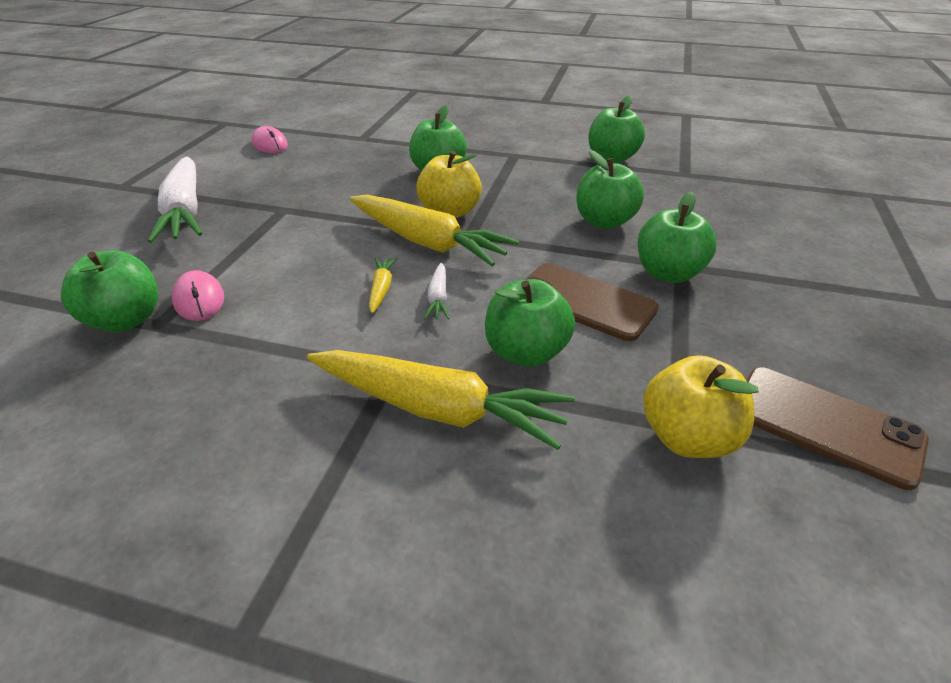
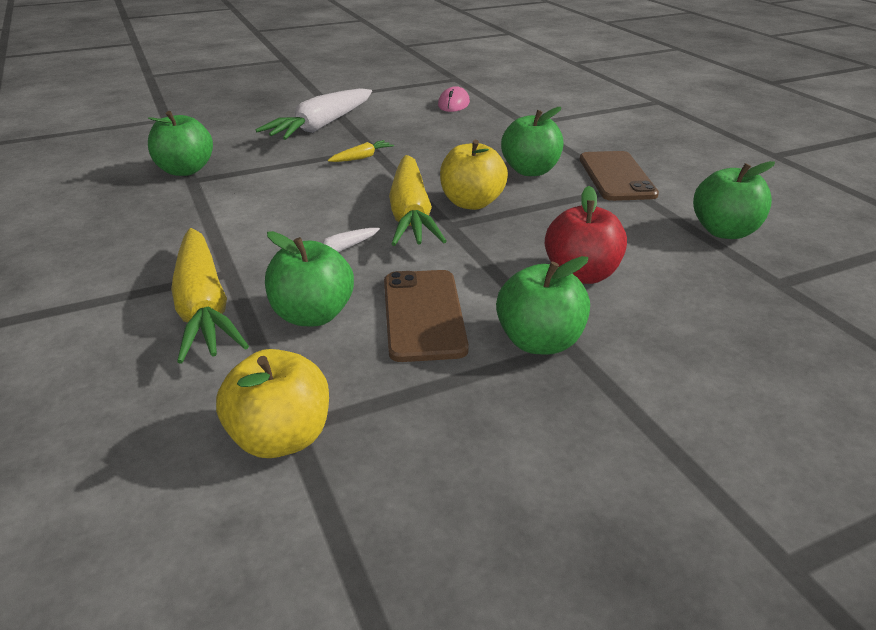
camera: 50 degrees right, 5 degrees down
pink mouse [172,270,224,321] -> none
yellow carrot [369,258,397,314] -> yellow carrot moved to [328,140,394,162]
green apple [576,150,644,229] -> red apple [545,186,627,284]
brown phone [746,367,929,490] -> brown phone moved to [580,151,659,201]

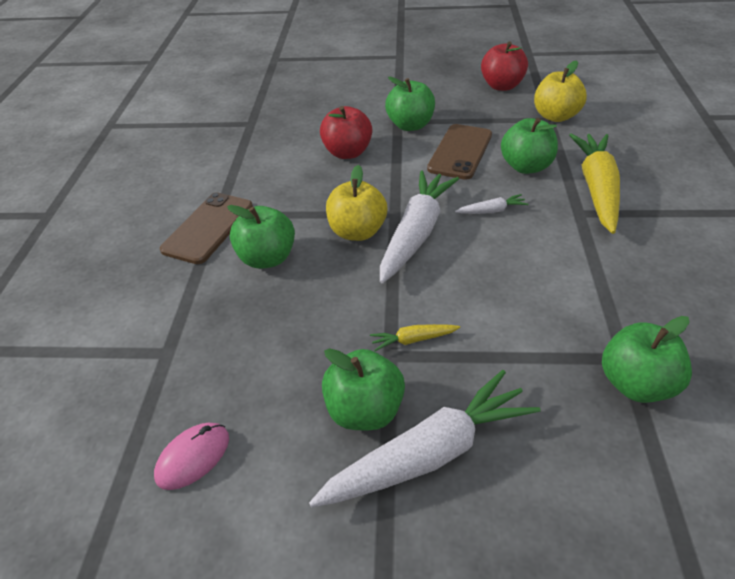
camera: 150 degrees left, 10 degrees up
yellow carrot [389,155,447,246] -> white carrot [380,171,459,283]
green apple [693,161,775,239] -> green apple moved to [322,348,405,430]
none -> red apple [481,42,528,91]

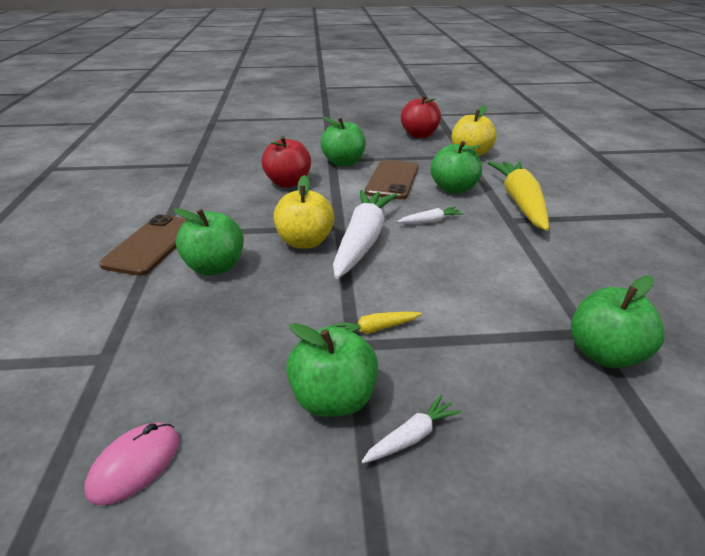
camera: 10 degrees left, 10 degrees down
white carrot [309,370,541,508] -> white carrot [361,395,461,463], size x0.43

